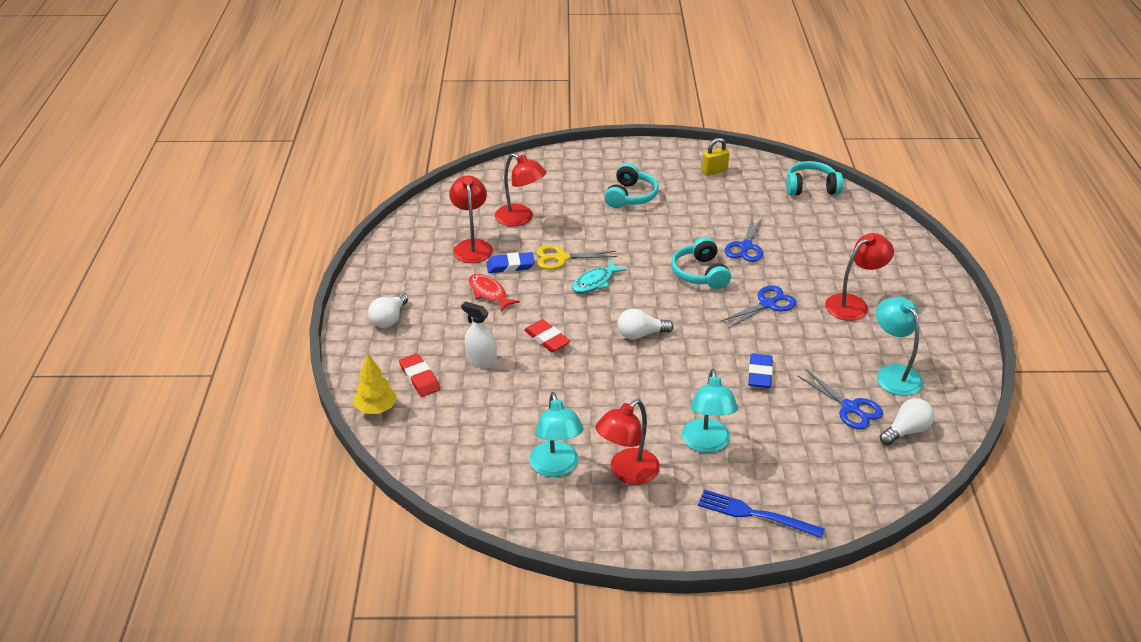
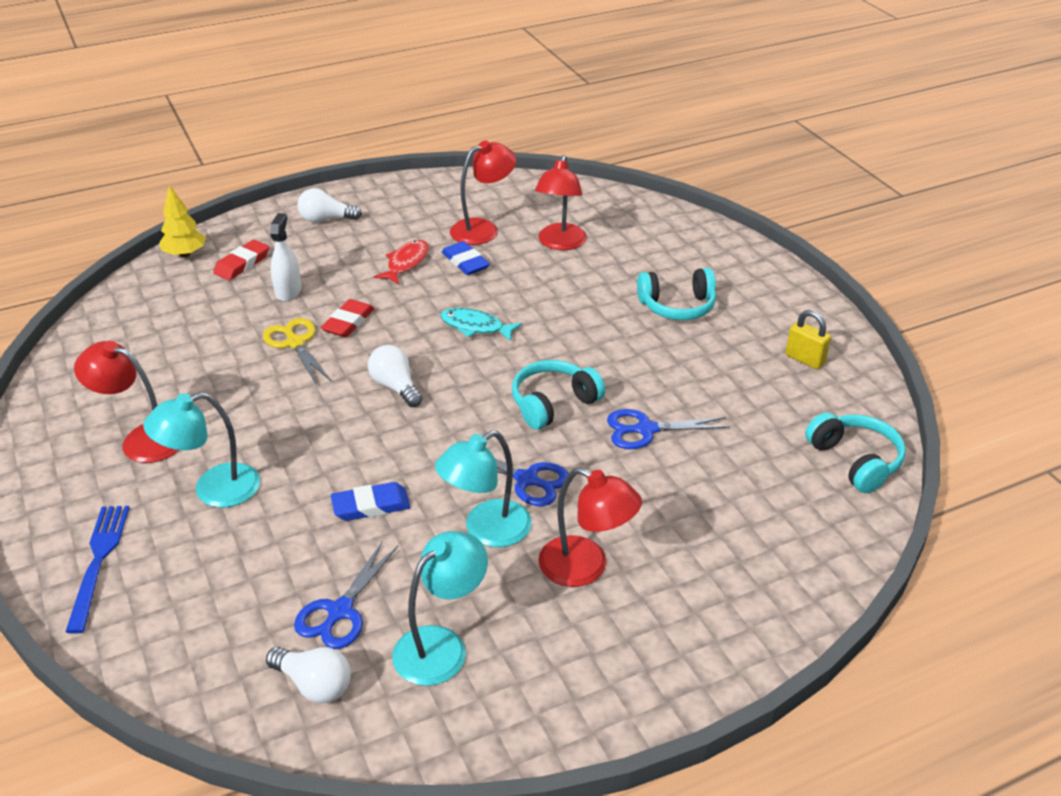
camera: 65 degrees right, 0 degrees up
turquoise lamp [529,392,584,477] -> turquoise lamp moved to [435,430,532,547]
yellow scissors [536,245,617,270] -> yellow scissors moved to [263,318,331,384]

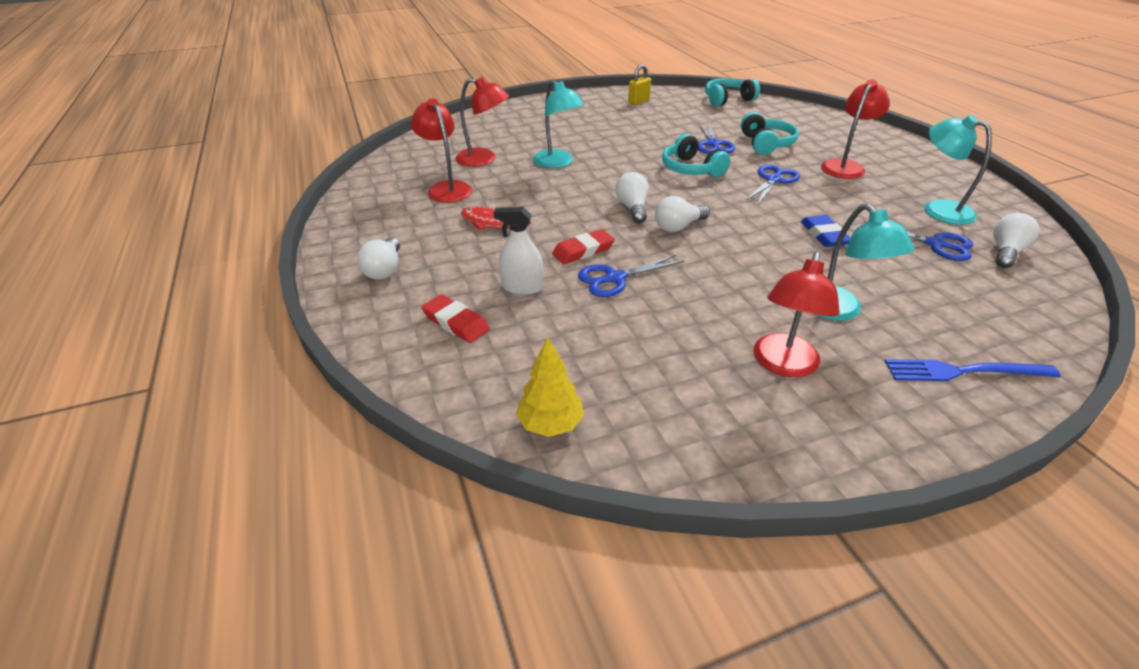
camera: 85 degrees left, 0 degrees up
yellow tree [159,185,206,257] -> yellow tree moved to [516,337,584,437]
yellow scissors [263,318,331,384] -> blue scissors [578,255,684,297]
red eraser [321,299,375,337] -> red eraser turned 60 degrees counterclockwise [552,229,615,264]
turquoise lamp [435,430,532,547] -> turquoise lamp moved to [533,79,585,168]
turquoise fish [440,308,522,341] -> none
blue eraser [442,241,490,275] -> none
turquoise headphones [637,268,716,320] -> turquoise headphones moved to [740,112,799,155]
none -> white light bulb [615,172,649,223]

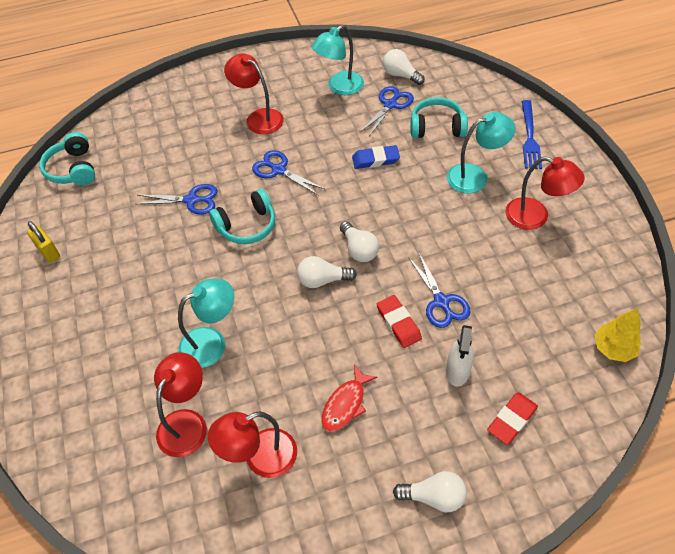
camera: 85 degrees left, 15 degrees up
turquoise headphones [740,112,799,155] -> turquoise headphones moved to [410,97,468,138]

